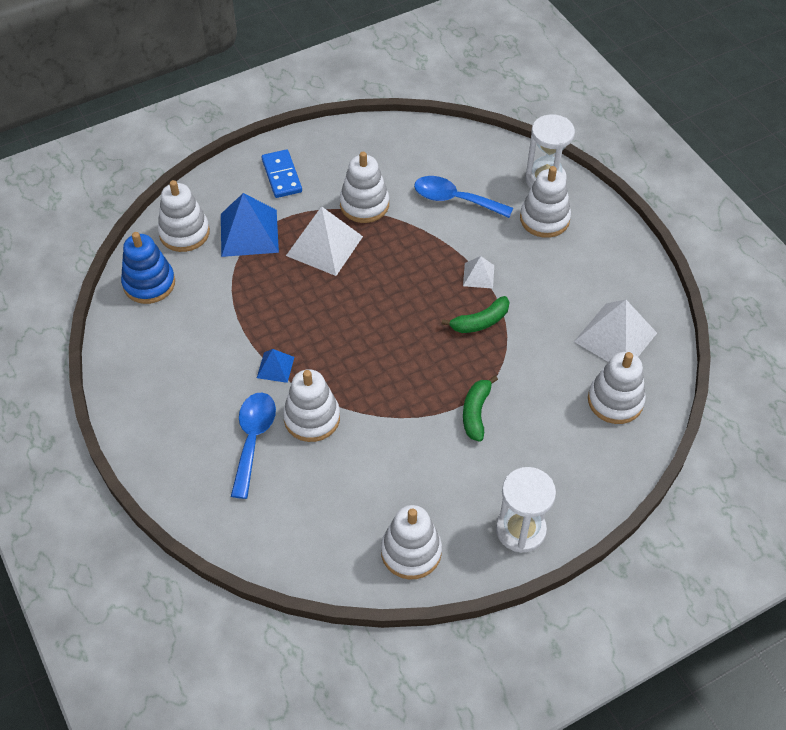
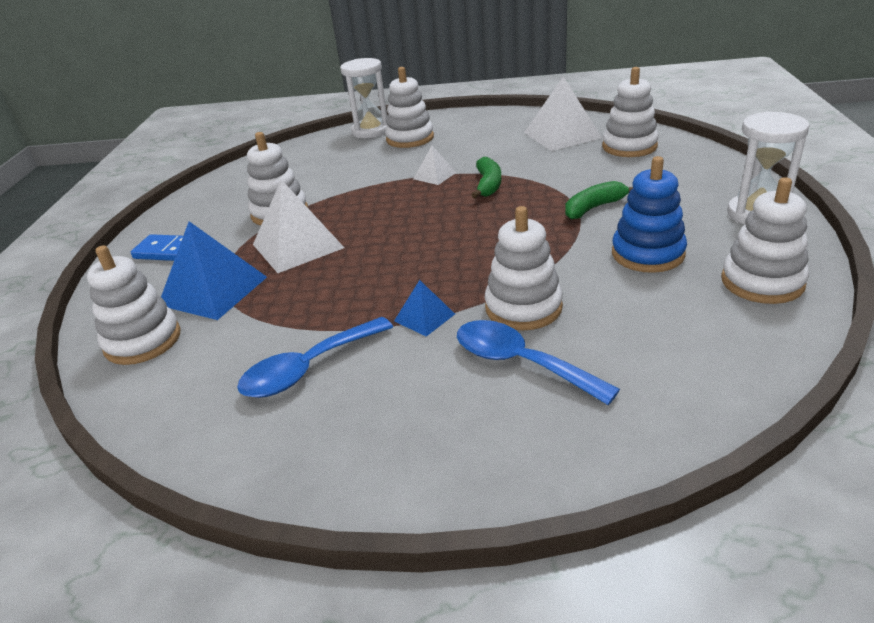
camera: 55 degrees left, 20 degrees down
blue stacking toy [121,232,175,304] -> blue stacking toy moved to [612,156,687,273]
blue spoon [414,176,513,218] -> blue spoon moved to [237,317,393,398]
green banana [463,376,498,442] -> green banana turned 105 degrees clockwise [565,181,633,219]

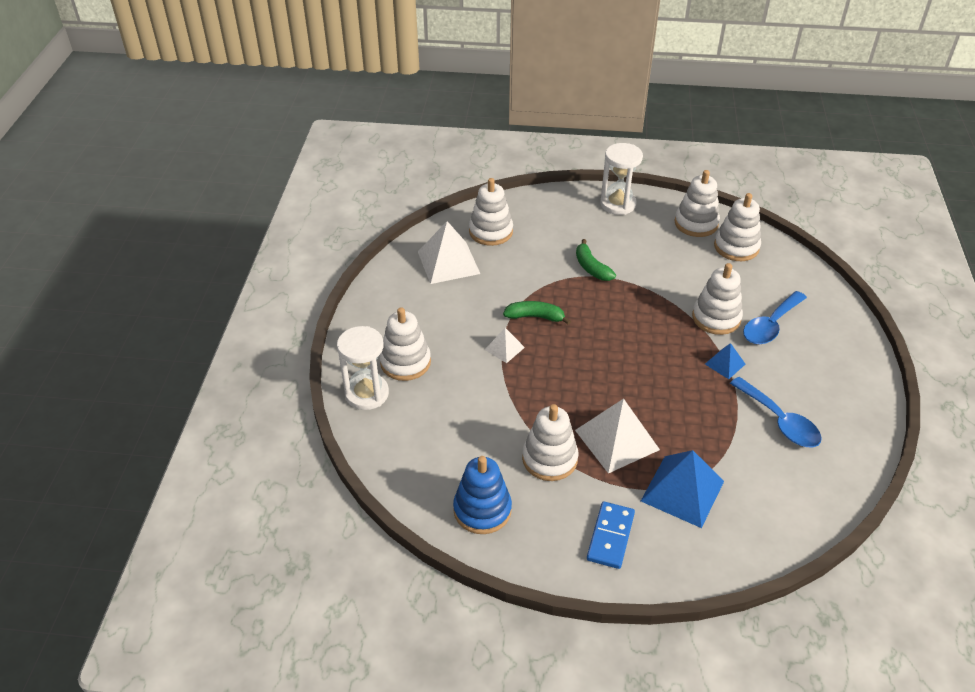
camera: 90 degrees left, 10 degrees up
white stacking toy [87,245,180,365] -> white stacking toy moved to [714,193,761,261]
blue stacking toy [612,156,687,273] -> blue stacking toy moved to [453,456,512,534]

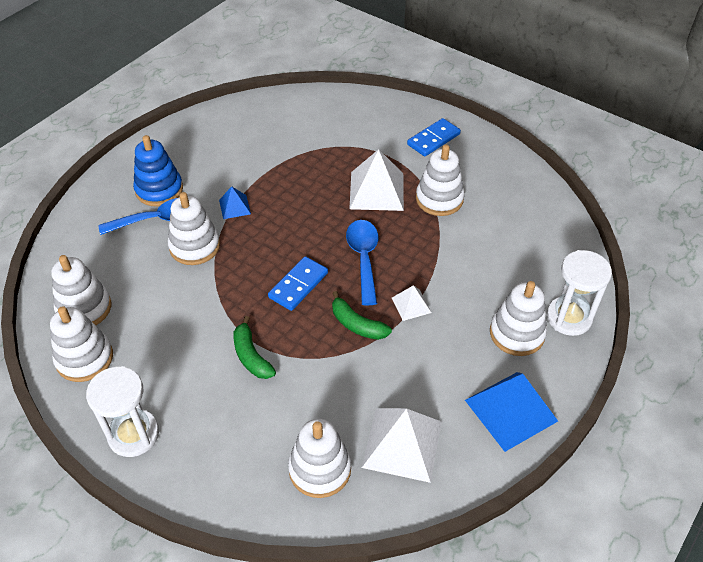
camera: 150 degrees left, 5 degrees up
blue stacking toy [453,456,512,534] -> blue stacking toy moved to [133,135,183,206]
green banana [576,239,616,281] -> green banana turned 150 degrees clockwise [233,316,276,379]
blue pyramid [641,450,724,528] -> blue pyramid moved to [465,372,558,452]
blue spoon [730,377,822,447] -> blue spoon moved to [346,220,378,305]
none -> blue domino [268,256,328,311]

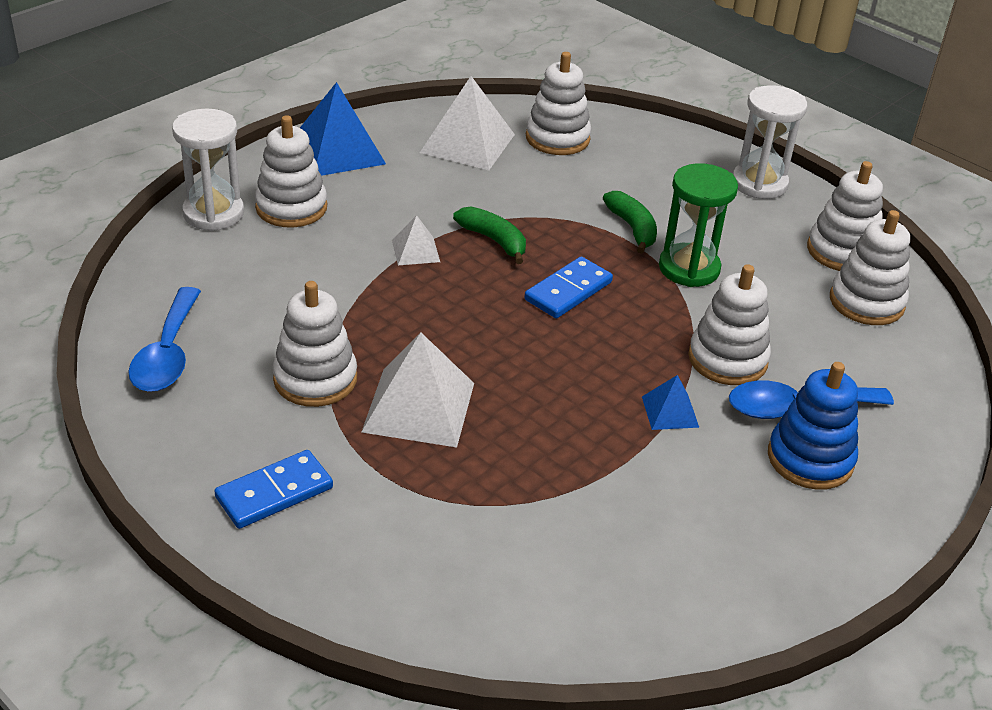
camera: 175 degrees left, 10 degrees down
blue spoon [346,220,378,305] -> blue spoon moved to [128,287,201,392]
none -> green hourglass [659,163,738,287]

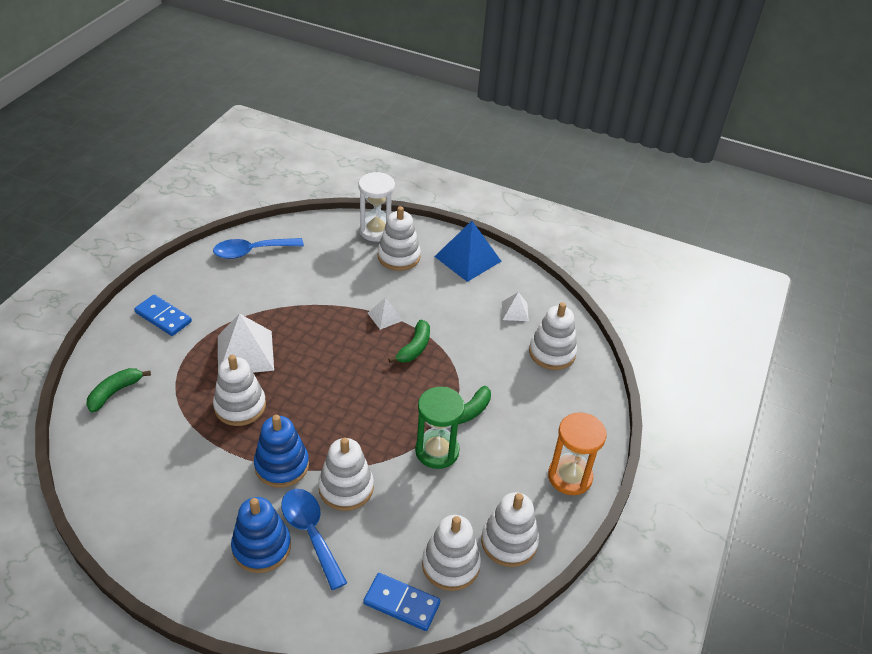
camera: 70 degrees right, 5 degrees up
white stacking toy [272,281,357,407] -> white stacking toy moved to [213,355,266,426]
white pyramid [420,76,515,170] -> white pyramid [502,292,529,321], size x0.51
blue domino [524,257,613,318] -> blue domino moved to [363,573,441,631]
blue pyramid [642,375,699,430] -> blue stacking toy [254,415,309,488]
white hourglass [733,85,807,199] -> orange hourglass [548,412,607,495]
none -> green banana [86,368,151,413]

